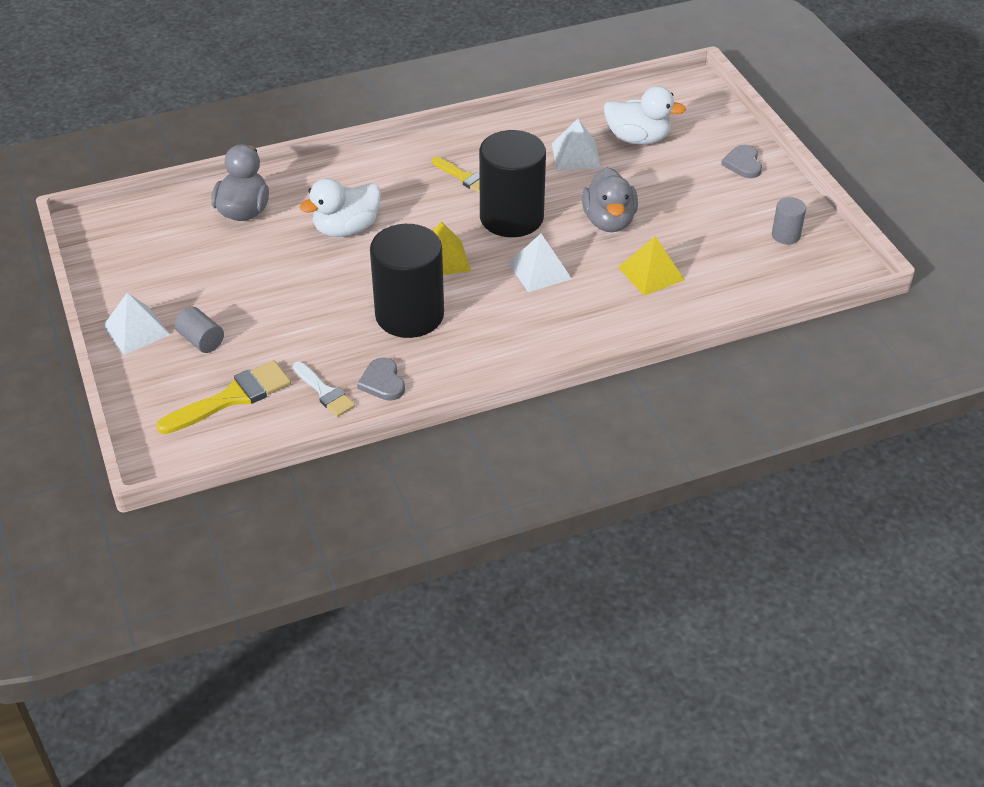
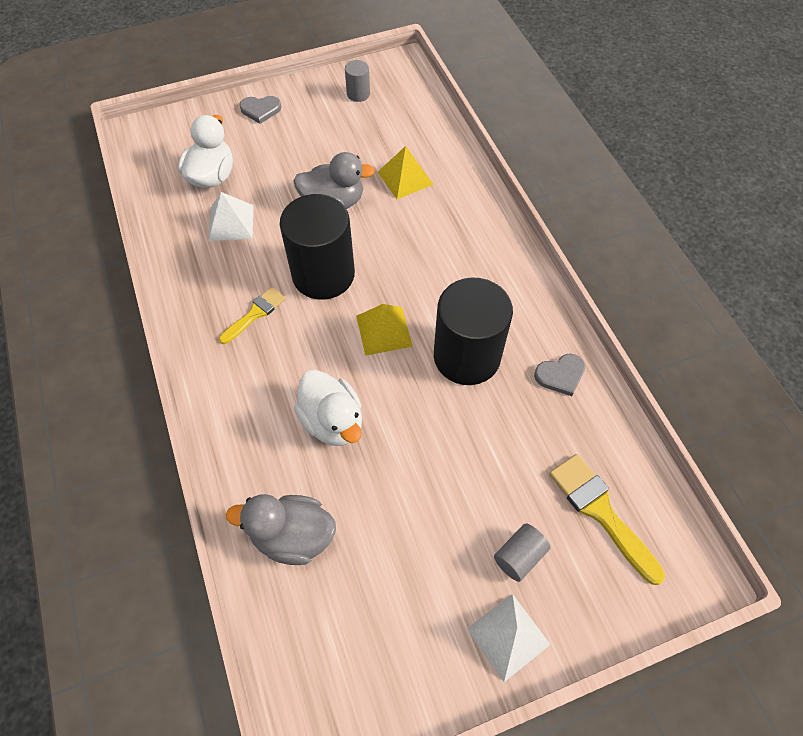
camera: 90 degrees left, 15 degrees up
white brush [293,362,355,417] -> none
white pyramid [508,234,572,292] -> none

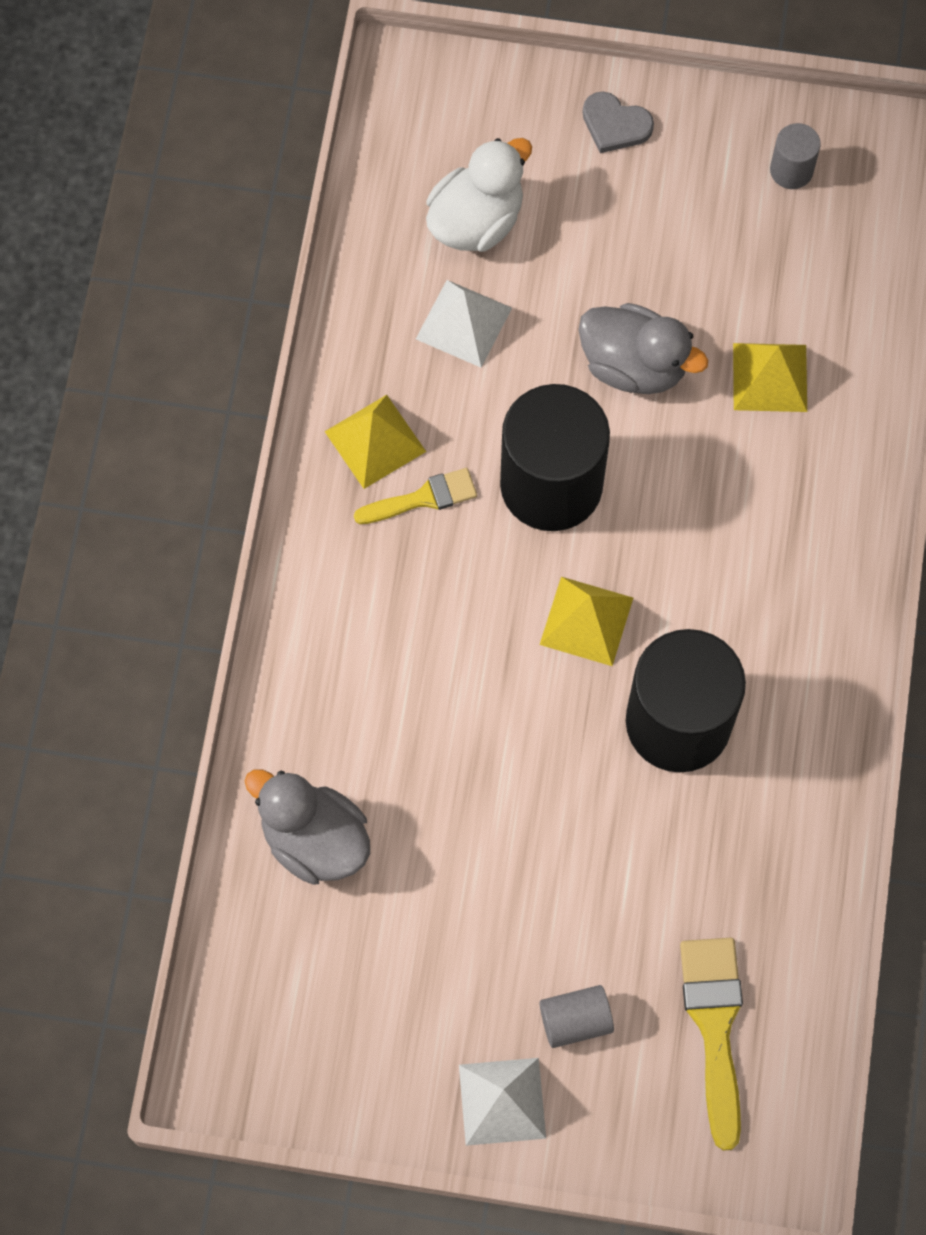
camera: 30 degrees right, 10 degrees up
white duck [294,370,362,446] -> none
grey heart [534,354,585,396] -> none
none -> yellow pyramid [324,395,426,489]

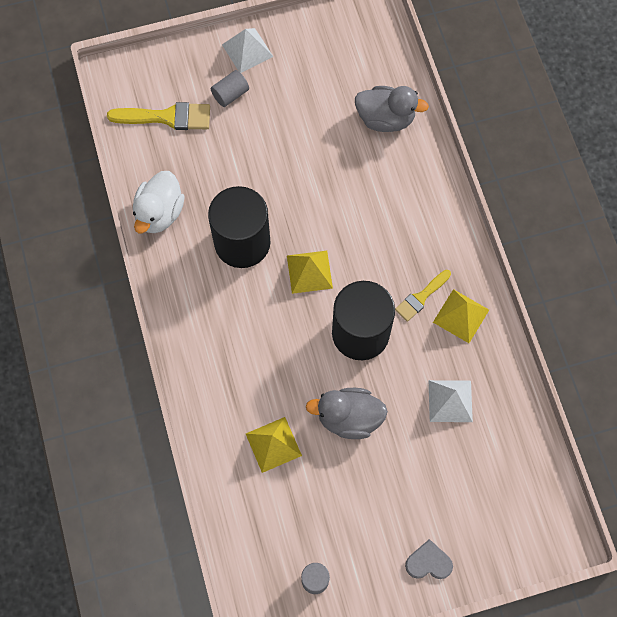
camera: 155 degrees right, 0 degrees up
white duck [426,138,532,252] -> white duck moved to [133,171,185,233]
yellow brush [680,938,743,1151] -> yellow brush turned 60 degrees counterclockwise [107,102,210,130]

